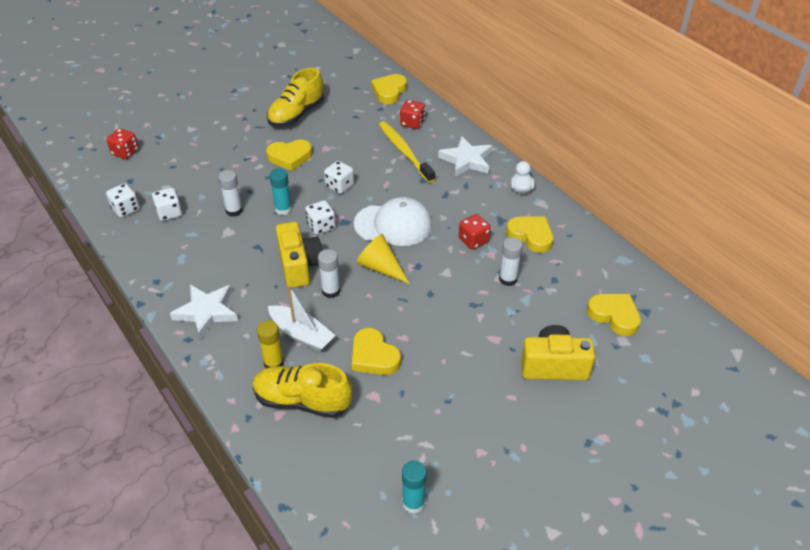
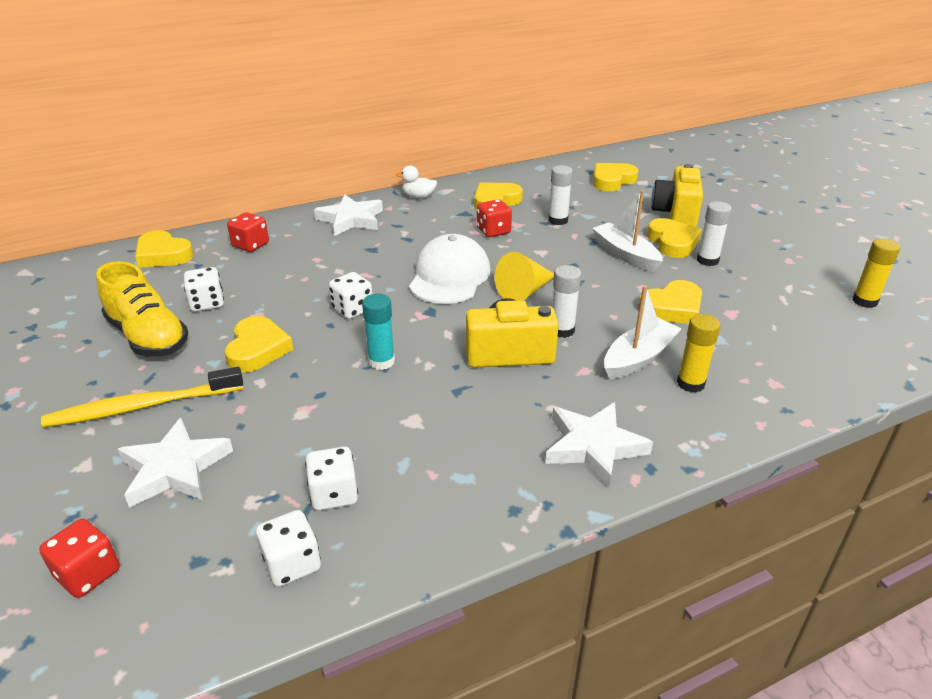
camera: 80 degrees left, 10 degrees down
white glue stick [218,170,243,217] -> white glue stick moved to [697,201,732,266]
yellow shoe [253,363,352,418] -> none
white dice [305,200,336,235] -> white dice moved to [184,267,224,312]
yellow toothbrush [379,121,435,183] -> yellow toothbrush moved to [41,367,243,428]
turquoise glue stick [402,461,427,514] -> yellow glue stick [852,238,900,308]
none -> white star [118,418,233,508]
none -> white boat [592,190,663,272]
none -> yellow heart [647,218,702,258]

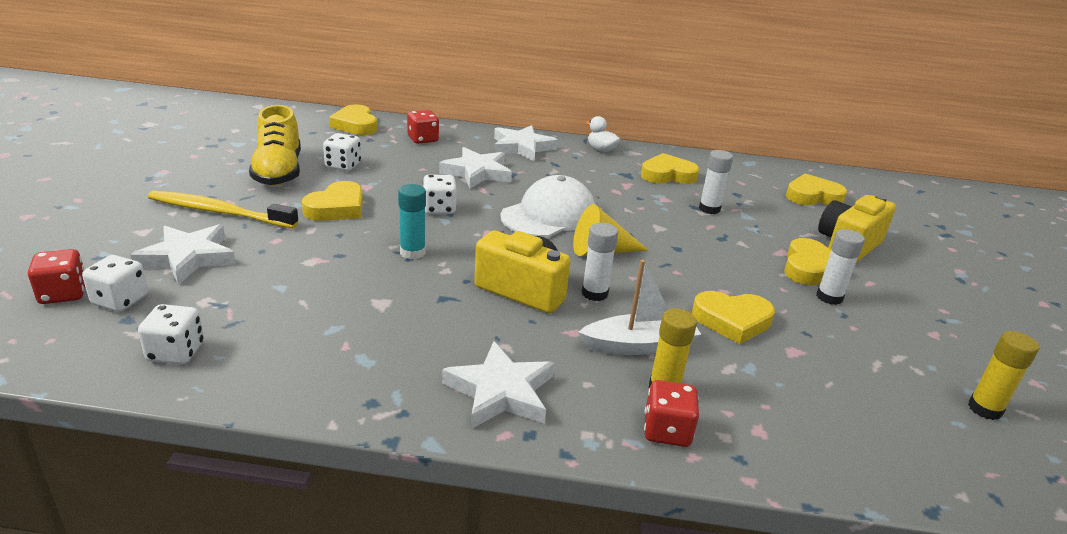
camera: 30 degrees right, 5 degrees down
white dice [305,447,358,511] -> white dice moved to [82,255,148,312]
red dice [477,199,512,237] -> red dice moved to [644,380,699,447]
white boat [592,190,663,272] -> none
none -> white star [439,147,512,189]

